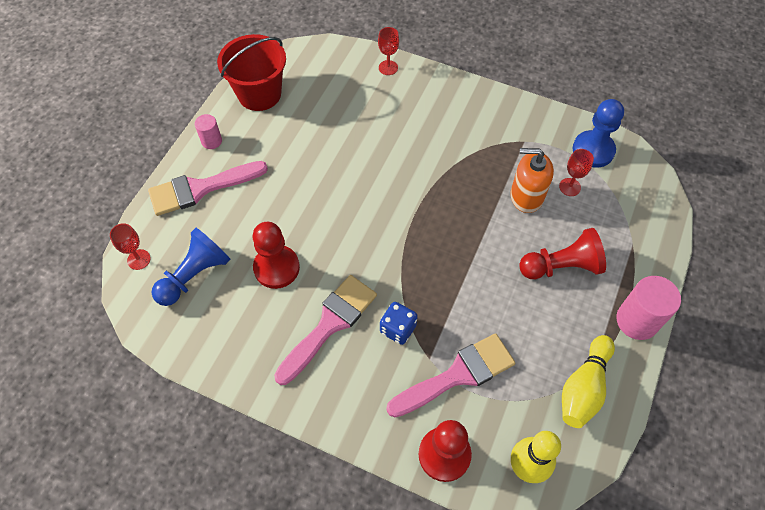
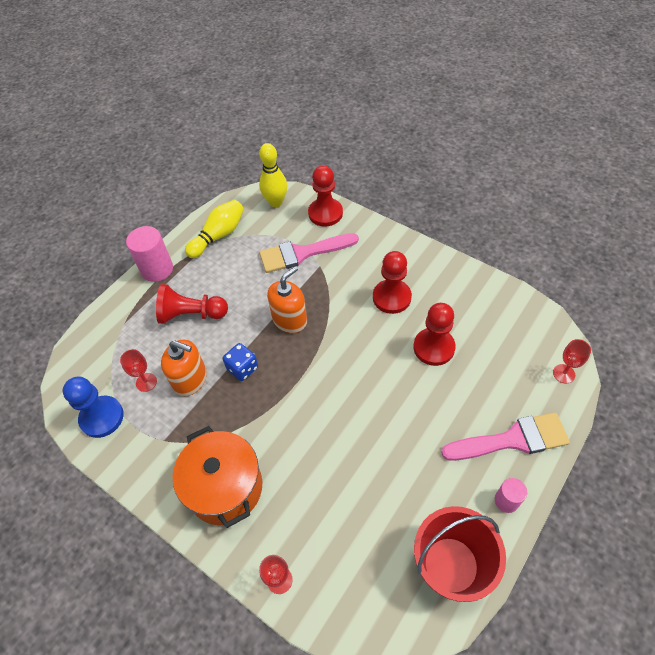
camera: 165 degrees left, 5 degrees down
blue pawn [152,228,231,306] -> none
pink brush [274,275,377,385] -> red pawn [373,251,412,314]
blue dice [380,302,418,345] -> blue dice moved to [223,343,258,381]
none -> orange pot [173,426,262,528]
none -> orange soap dispenser [267,266,307,333]

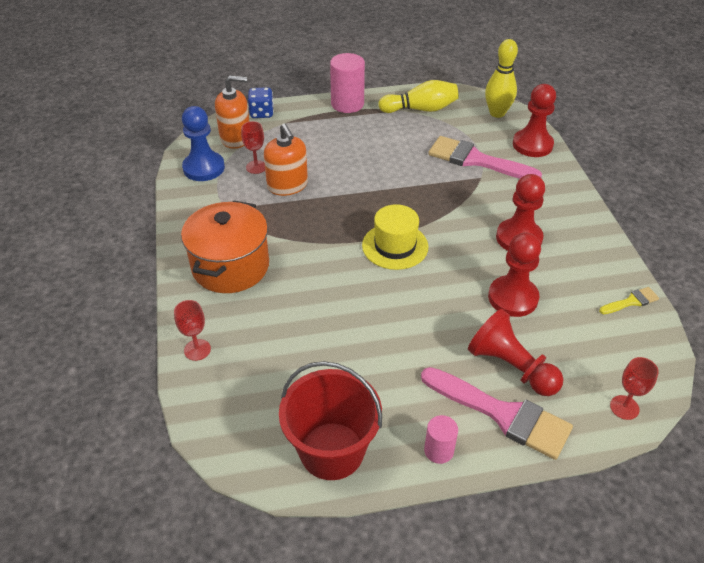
camera: 40 degrees right, 10 degrees down
red pawn [156,284,228,324] -> red pawn moved to [468,309,563,396]
blue dice [223,343,258,381] -> blue dice moved to [248,87,274,118]
orange soap dispenser [267,266,307,333] -> orange soap dispenser moved to [215,75,249,149]
none -> yellow hat [362,204,428,270]
none -> yellow brush [599,287,659,314]

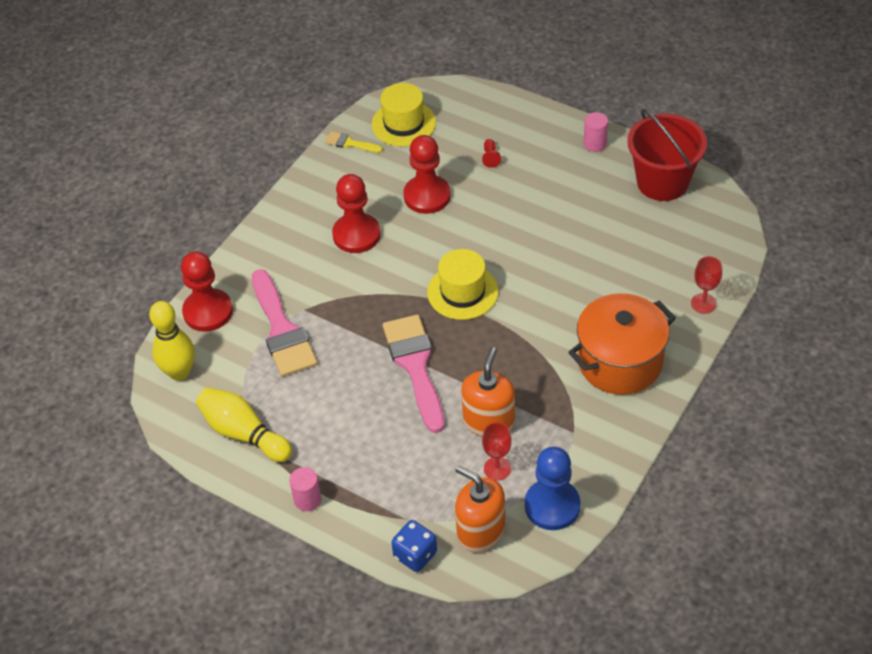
camera: 135 degrees left, 5 degrees up
pink cylinder [330,53,365,113] -> pink cylinder [289,467,321,511], size x0.57
pink brush [421,367,573,460] -> pink brush moved to [383,314,445,433]
red pawn [468,309,563,396] -> red pawn [482,139,501,168], size x0.41
red goblet [610,357,659,420] -> none
none -> yellow hat [372,83,436,146]

